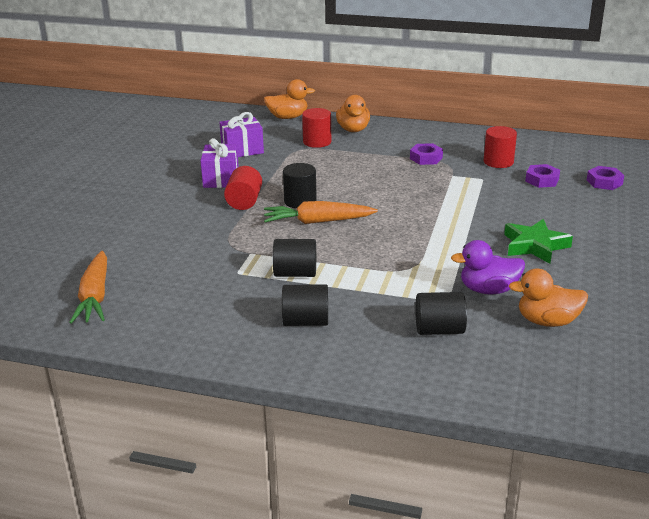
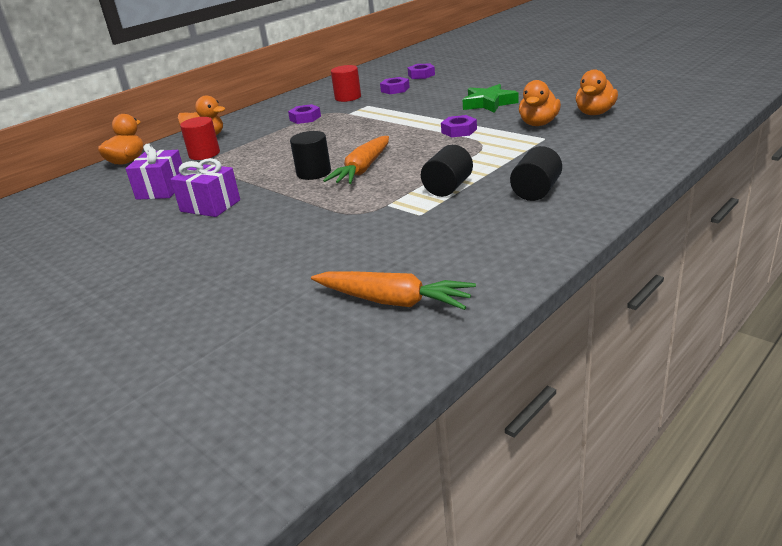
camera: 60 degrees left, 0 degrees up
red cylinder [224,166,262,210] -> none
black cylinder [415,292,467,335] -> none
purple duck [451,240,525,294] -> orange duck [519,80,561,126]
none -> purple nut [441,115,477,137]

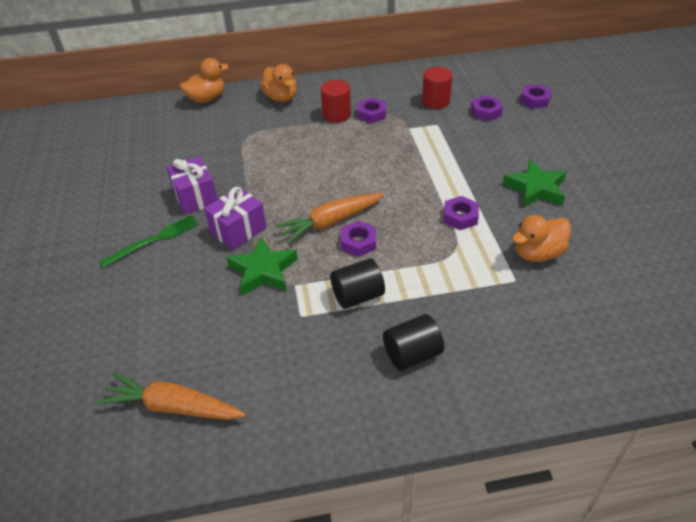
camera: 35 degrees right, 15 degrees up
purple gift [125,144,182,200] -> purple gift moved to [204,187,267,250]
red cylinder [180,117,220,160] -> red cylinder moved to [321,80,351,123]
black cylinder [290,131,331,180] -> none
orange carrot [311,271,476,310] -> orange carrot turned 135 degrees clockwise [97,373,246,420]
orange duck [576,69,618,115] -> none
none -> green fork [99,215,199,268]
none -> green star [227,237,298,296]
none -> purple nut [341,221,376,257]

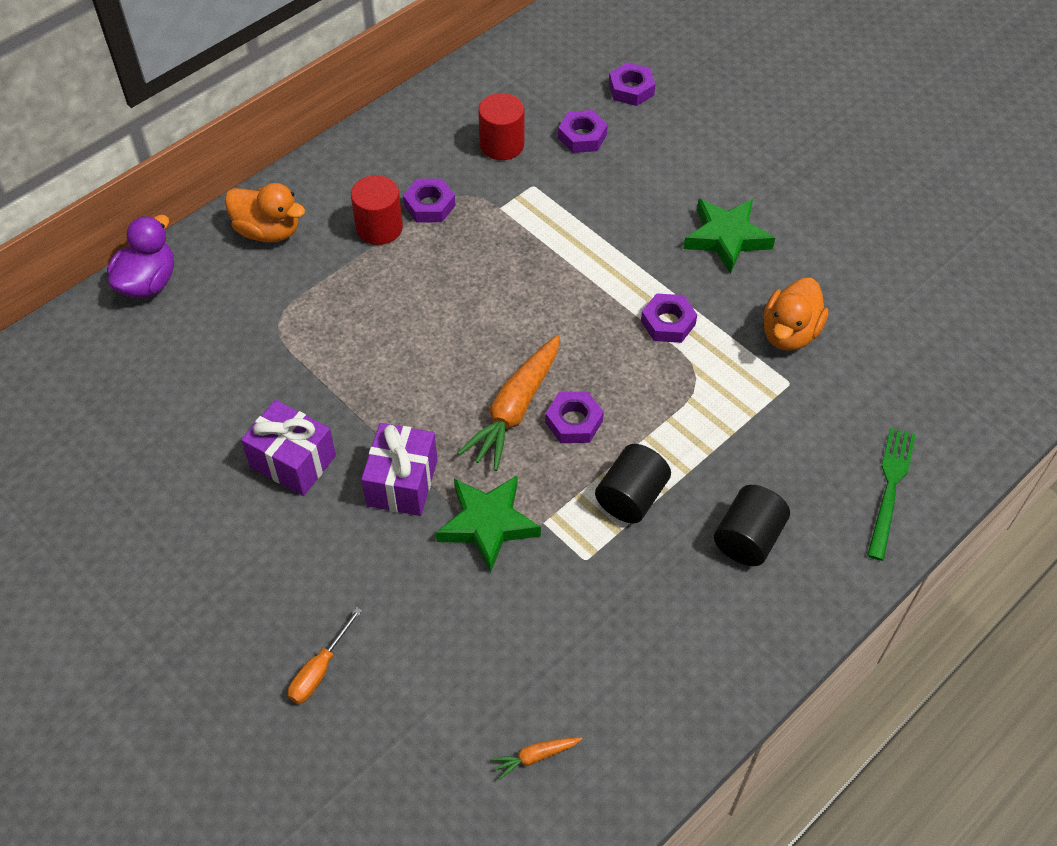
camera: 35 degrees left, 10 degrees up
orange carrot [97,373,246,420] -> orange carrot [491,737,582,780], size x0.46
green fork [99,215,199,268] -> green fork moved to [867,428,916,561]
orange duck [180,58,229,103] -> purple duck [107,215,174,298]
none -> orange screwdriver [288,607,362,704]

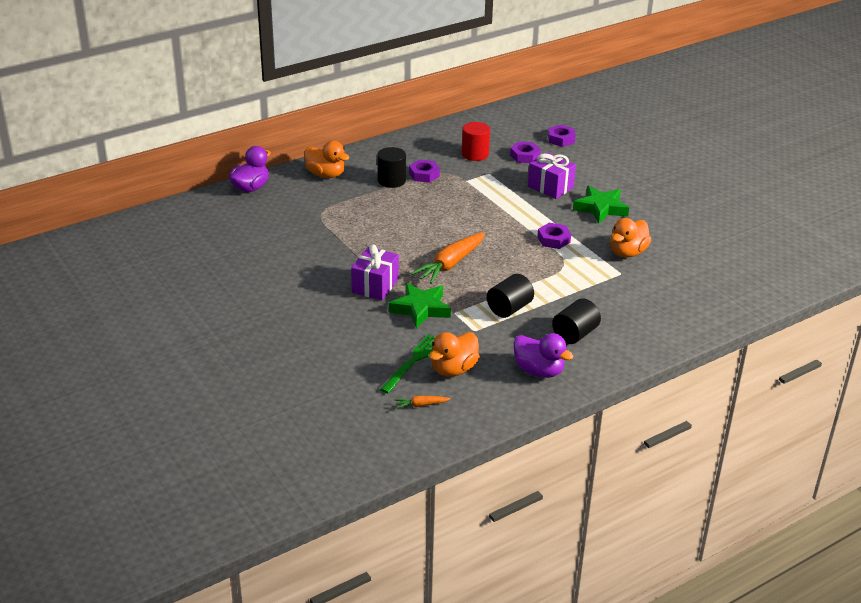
camera: 10 degrees right, 20 degrees down
purple gift [241,400,336,496] -> purple gift moved to [528,152,576,199]
orange screwdriver [288,607,362,704] -> none
red cylinder [351,175,403,245] -> black cylinder [377,147,406,188]
purple nut [545,391,604,443] -> none
green fork [867,428,916,561] -> green fork moved to [380,334,435,393]
none -> orange duck [429,332,480,377]
none -> purple duck [514,333,573,378]

